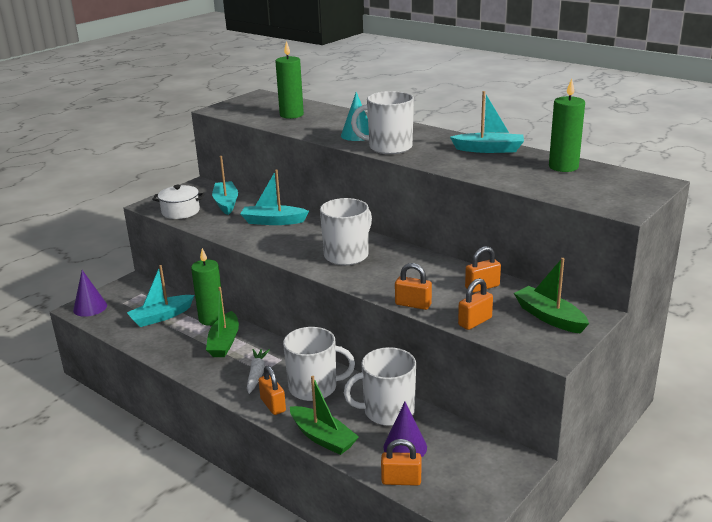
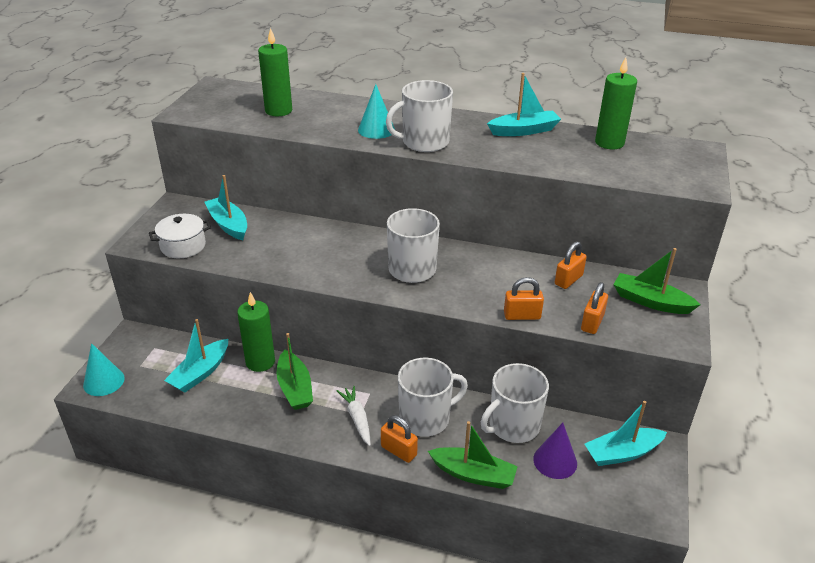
camera: 25 degrees left, 10 degrees up
purple cone [73,270,107,317] -> turquoise cone [83,343,125,396]
turquoise boat [241,169,309,225] -> turquoise boat moved to [584,401,667,466]
orange padlock [381,439,421,486] -> none

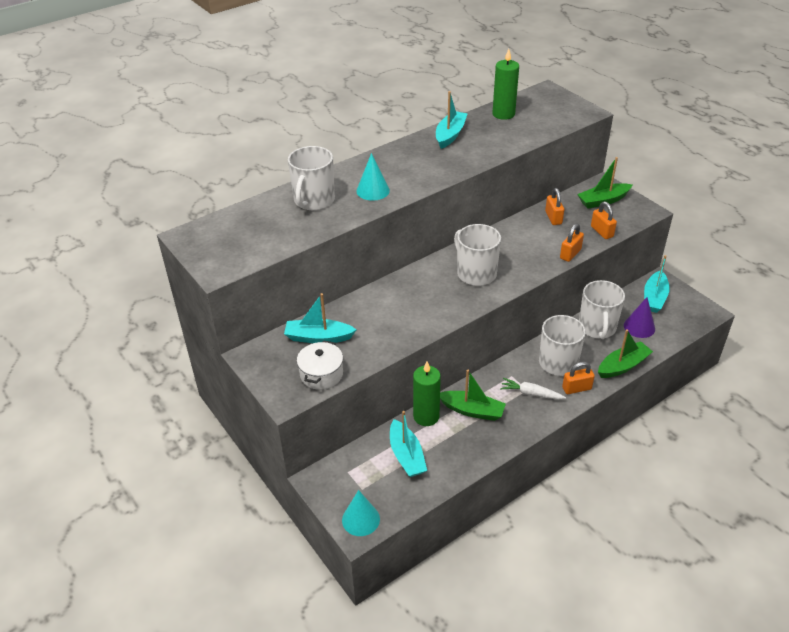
camera: 50 degrees left, 5 degrees up
green candle [258,28,292,116] -> none
white mug [386,80,453,152] -> white mug moved to [288,146,335,210]

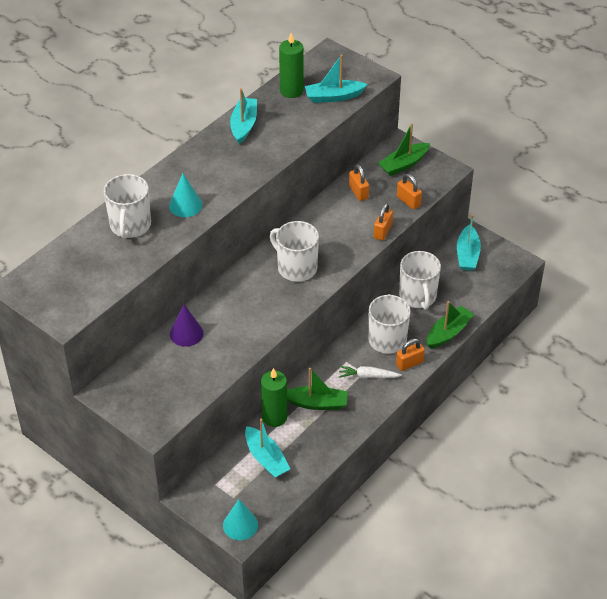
camera: 15 degrees left, 5 degrees up
turquoise boat [284,293,357,343] -> turquoise boat moved to [305,55,368,103]
white pot [297,340,343,390] -> none
purple cone [624,297,655,338] -> purple cone moved to [170,304,204,347]

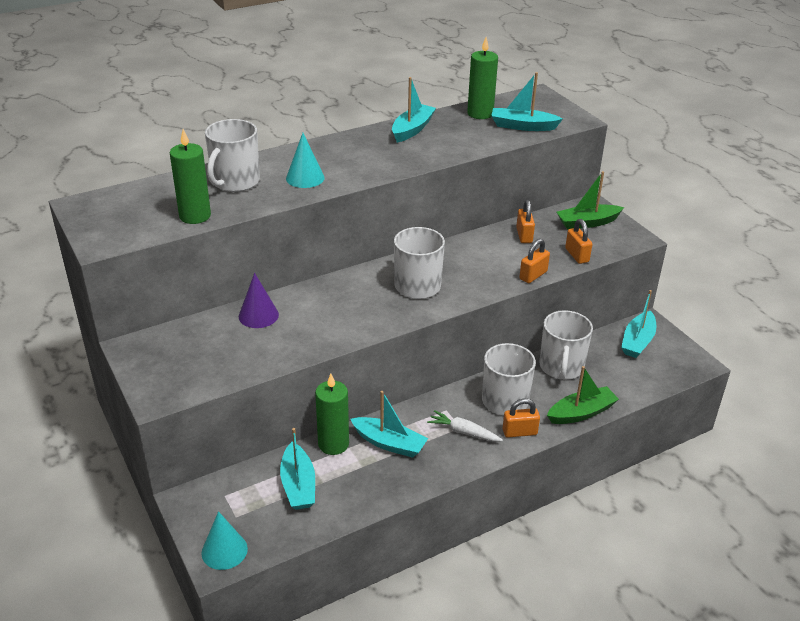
camera: 20 degrees right, 10 degrees down
green boat [287,368,348,410] -> turquoise boat [350,391,428,458]
none -> green candle [170,129,211,224]

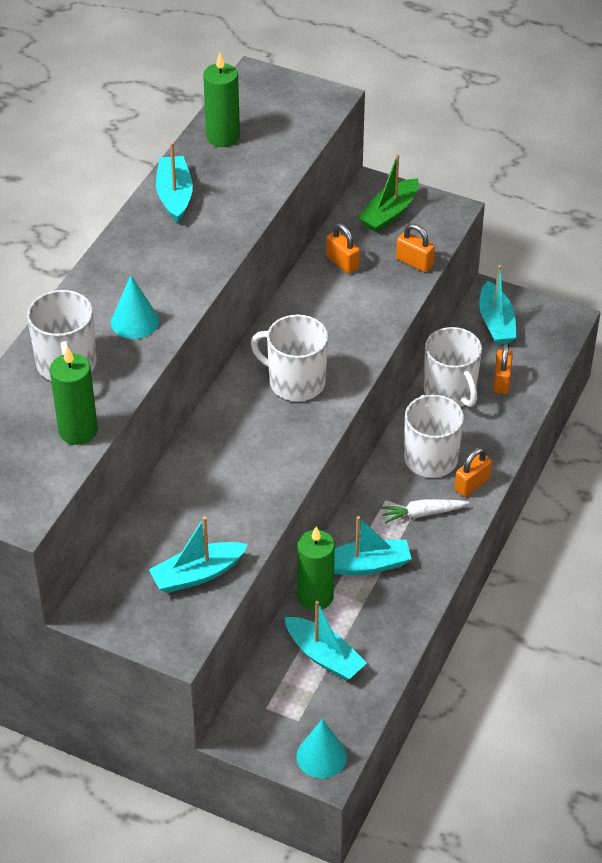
camera: 35 degrees left, 10 degrees up
purple cone [239,273,279,328] -> none
turquoise boat [491,72,563,131] -> turquoise boat moved to [149,516,248,593]
orange padlock [519,239,550,283] -> orange padlock moved to [493,343,513,394]
green boat [547,366,619,424] -> none

